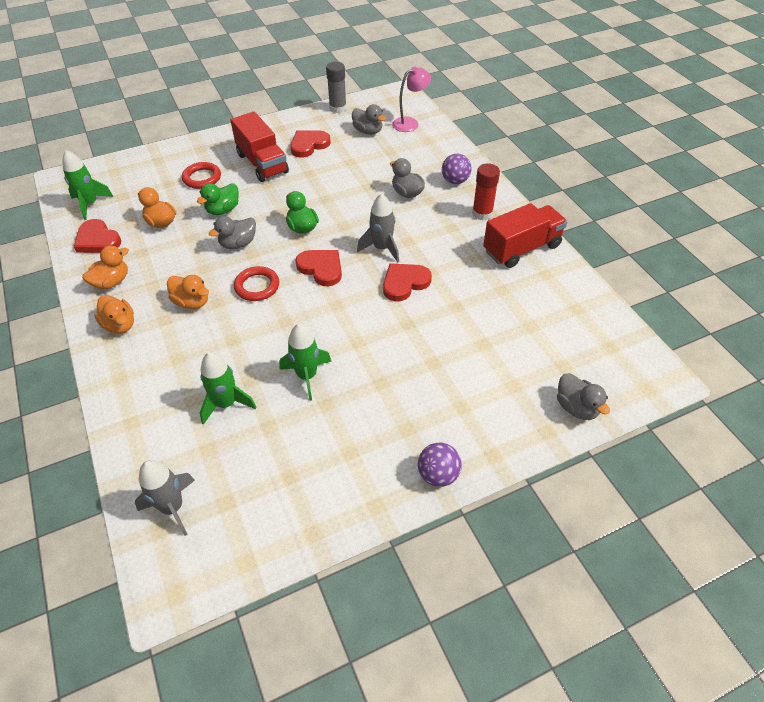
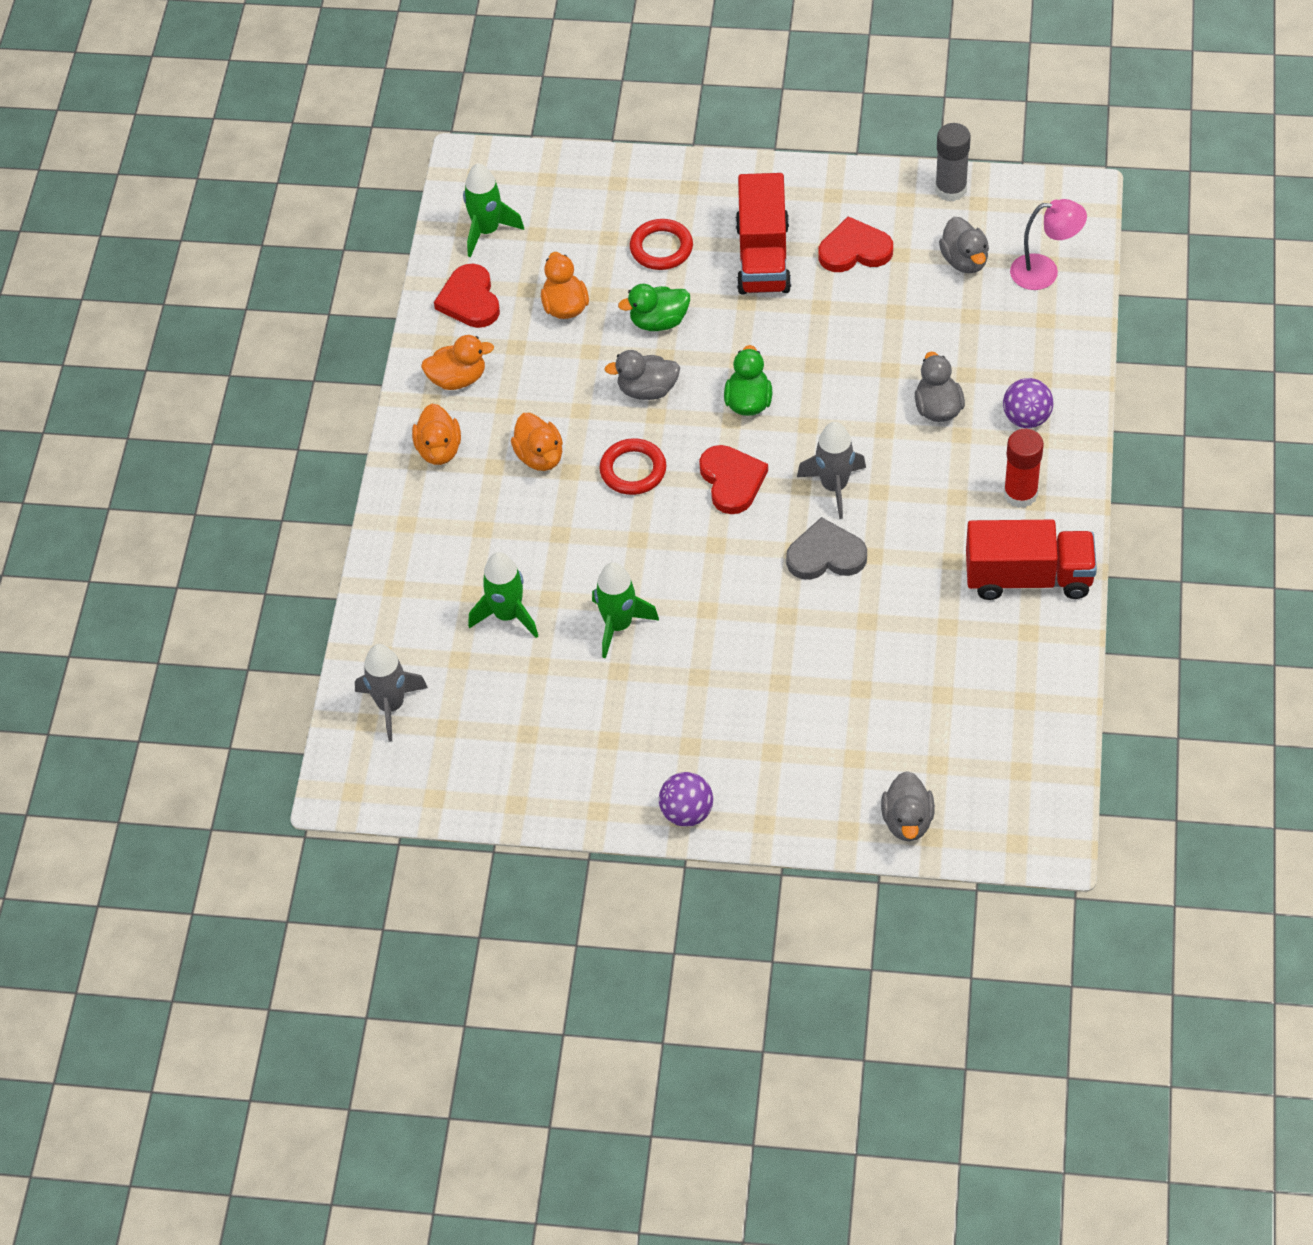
camera: 35 degrees right, 5 degrees up
red heart [383,263,432,301] -> grey heart [786,517,867,580]

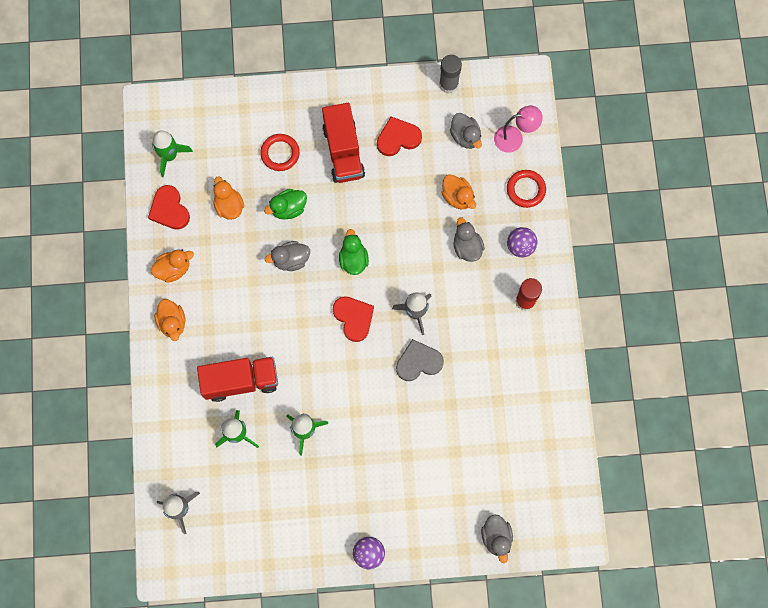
camera: 15 degrees left, 20 degrees up
orange duck [511,413,563,471] -> orange duck moved to [441,175,476,209]
red ring [599,438,667,495] -> red ring moved to [507,170,546,208]
red truck [966,520,1097,600] -> red truck moved to [197,357,278,402]

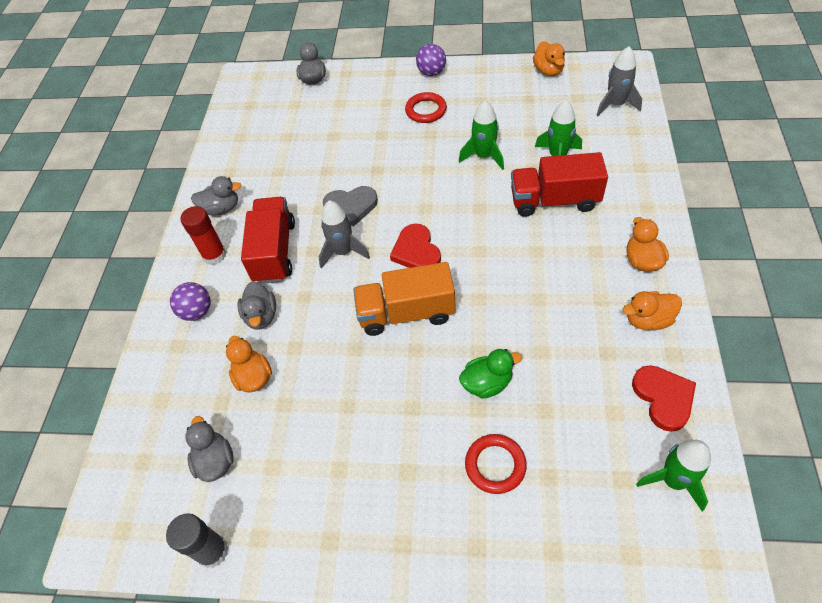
camera: 165 degrees left, 20 degrees down
orange duck [213,177,244,220] -> orange duck moved to [533,41,565,76]
grey duck [265,241,310,271] -> grey duck moved to [191,176,241,216]
red truck [322,103,365,183] -> red truck moved to [241,197,295,284]
green duck [339,229,369,275] -> orange truck [353,262,456,336]
red heart [377,117,422,156] -> none
pink lamp [494,106,543,153] -> none
red ring [507,170,546,208] -> red ring moved to [405,92,447,123]

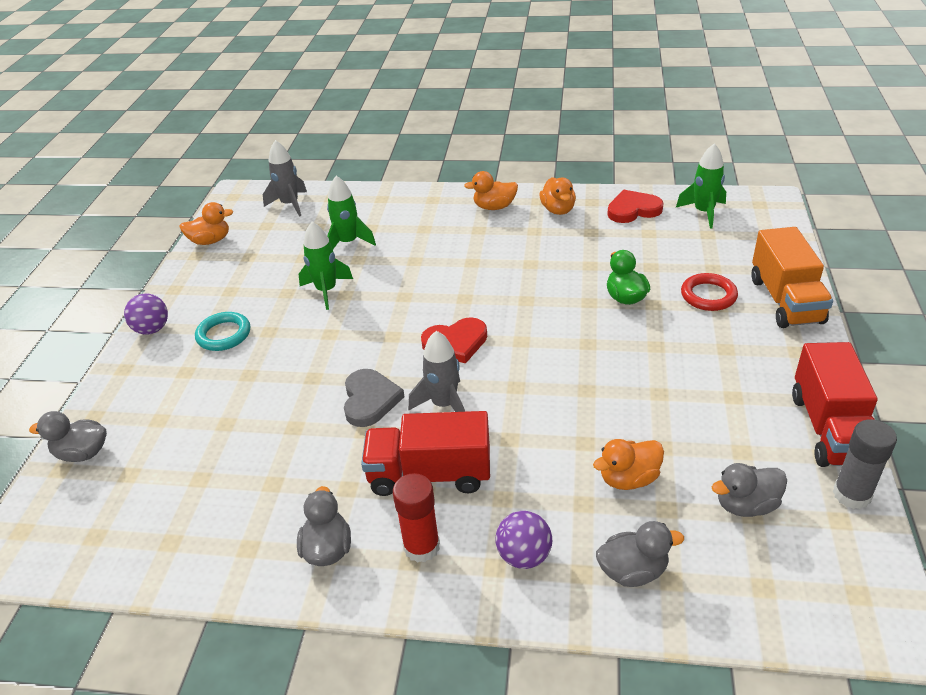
camera: 90 degrees left, 15 degrees down
grey duck [238,281,276,330] -> grey duck moved to [596,521,684,587]
orange truck [353,262,456,336] -> orange truck moved to [751,227,833,328]
red ring [405,92,447,123] -> turquoise ring [195,312,250,351]
red truck [511,152,608,217] -> red truck moved to [792,342,878,467]

